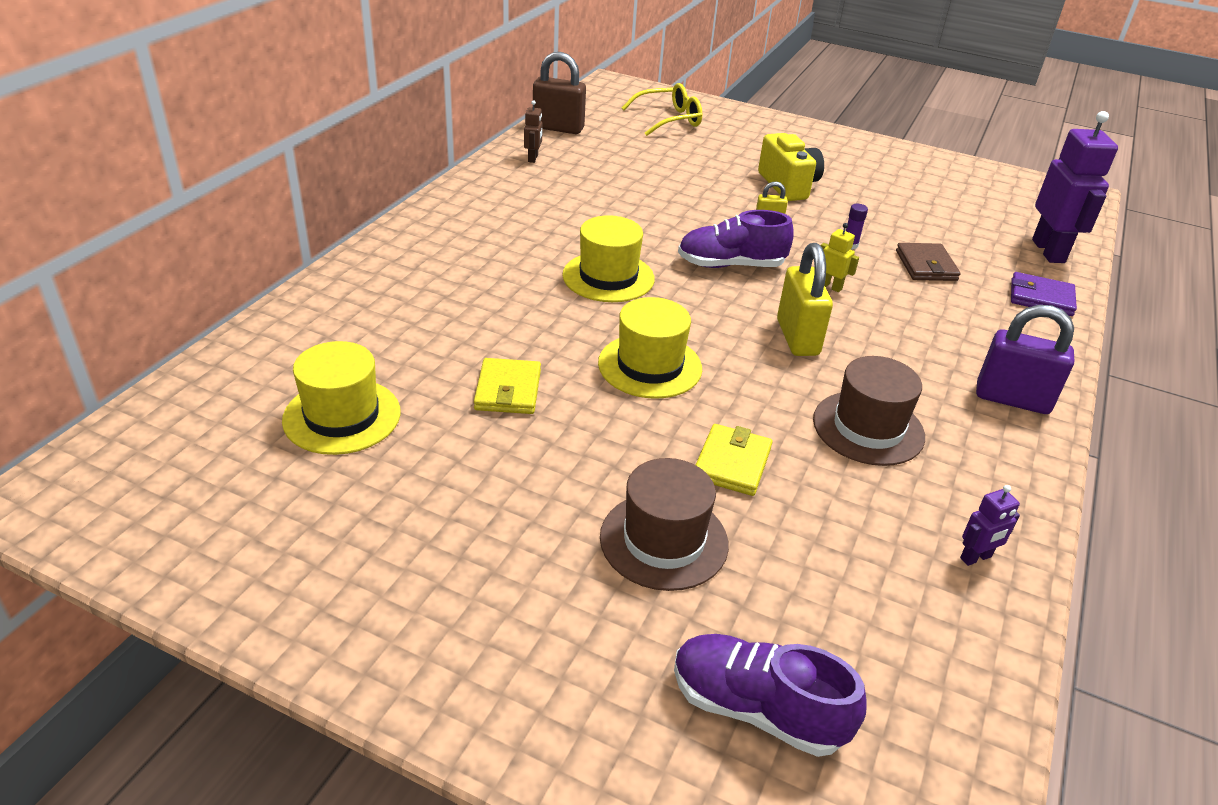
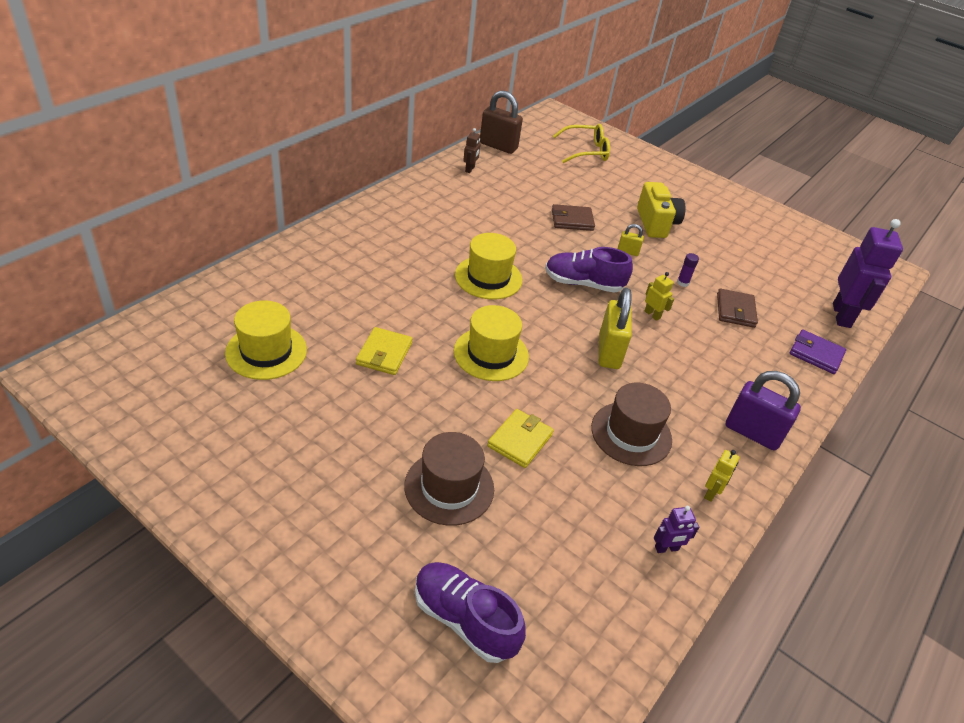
camera: 10 degrees right, 5 degrees up
none -> brown wallet [552,204,595,231]
none -> yellow robot [704,450,740,502]

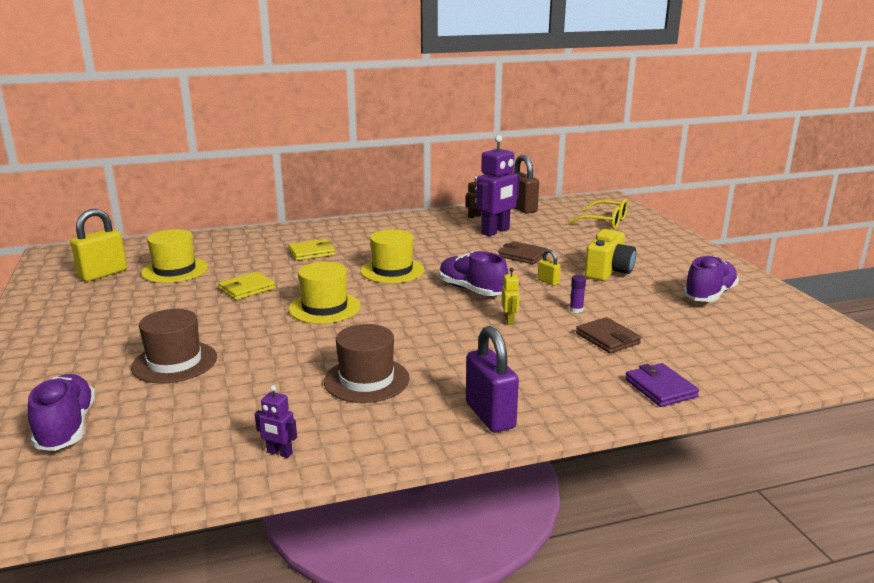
camera: 40 degrees right, 20 degrees down
yellow wallet [487,409,554,468] -> yellow wallet moved to [288,239,335,261]
yellow padlock [599,288,632,369] -> yellow padlock moved to [70,209,127,282]
yellow robot [704,450,740,502] -> none
brown wallet [717,289,758,328] -> brown wallet turned 75 degrees counterclockwise [576,317,641,353]
purple robot [833,219,903,328] -> purple robot moved to [476,135,520,236]
none -> purple shoe [683,256,739,302]

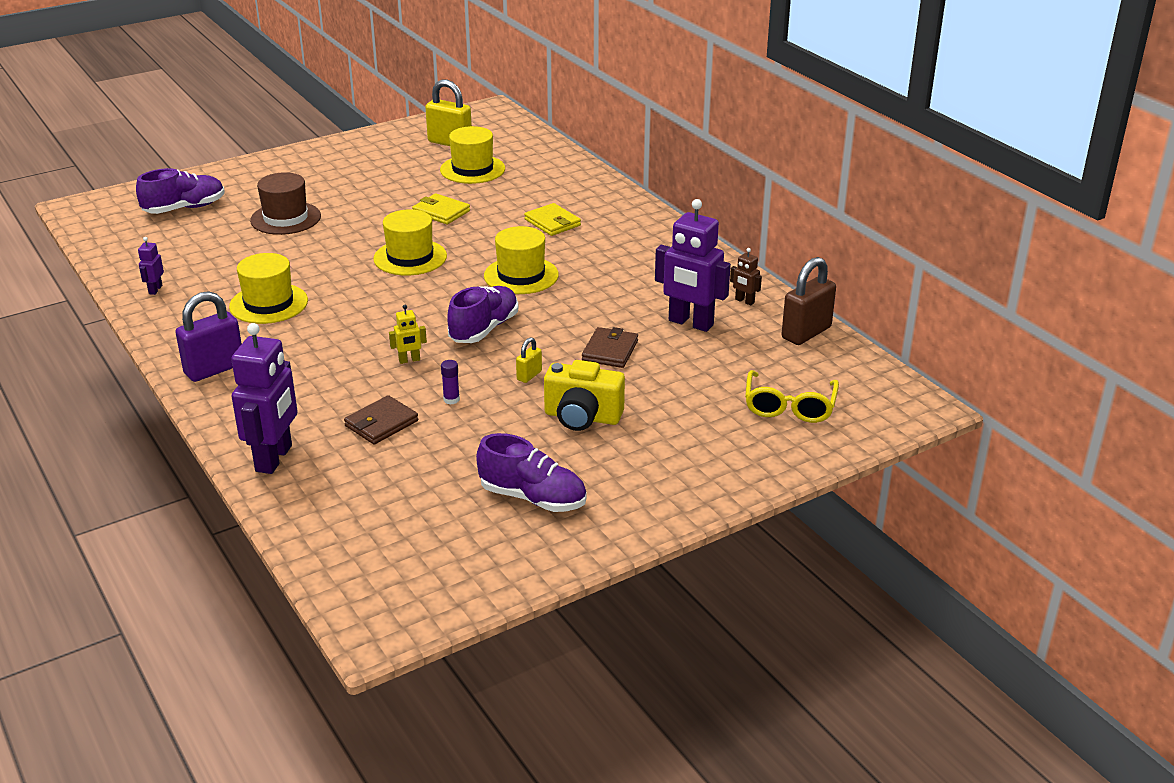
camera: 75 degrees right, 10 degrees up
brown hat [324,324,410,403] -> yellow hat [229,253,308,324]
purple wallet [625,363,699,407] -> purple robot [231,323,298,474]

